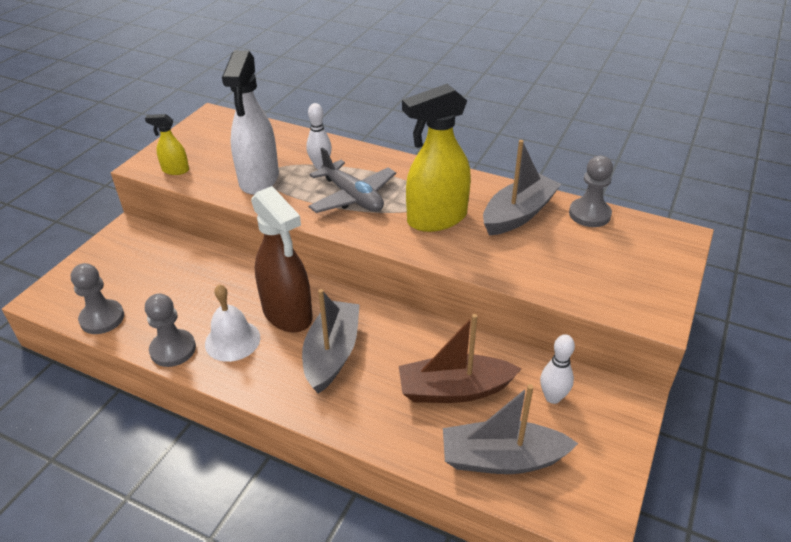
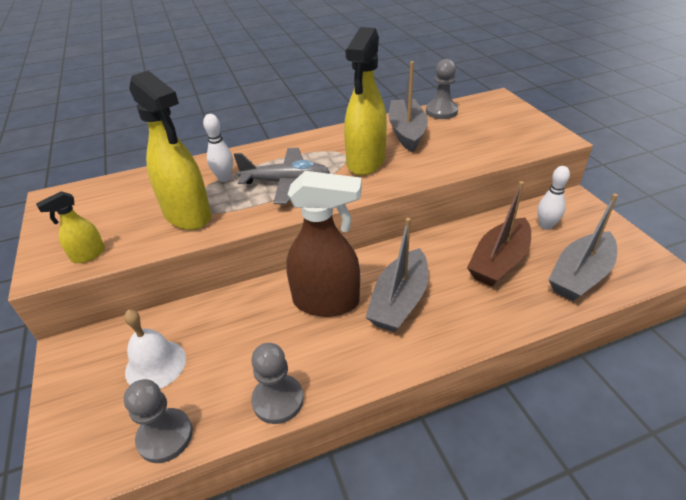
camera: 45 degrees left, 0 degrees up
white bell [205,284,260,362] -> white bell moved to [124,310,186,388]
white spray bottle [222,50,279,195] -> yellow spray bottle [129,71,211,230]
grey boat [302,289,360,394] -> grey boat turned 120 degrees counterclockwise [365,218,428,332]

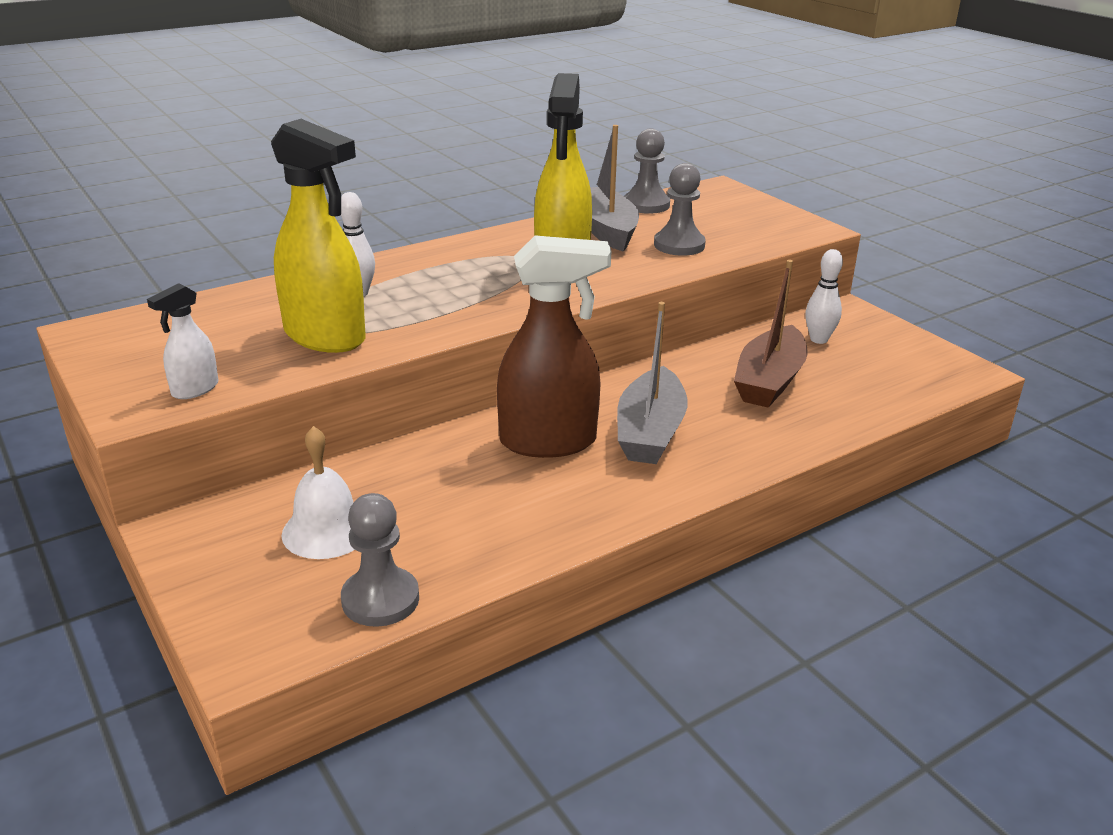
camera: 15 degrees left, 10 degrees down
yellow spray bottle [36,191,105,263] -> white spray bottle [147,283,219,399]
grey plane [234,148,330,204] -> none
grey pawn [251,343,304,424] -> grey pawn moved to [654,163,706,256]
grey boat [548,194,618,301] -> none

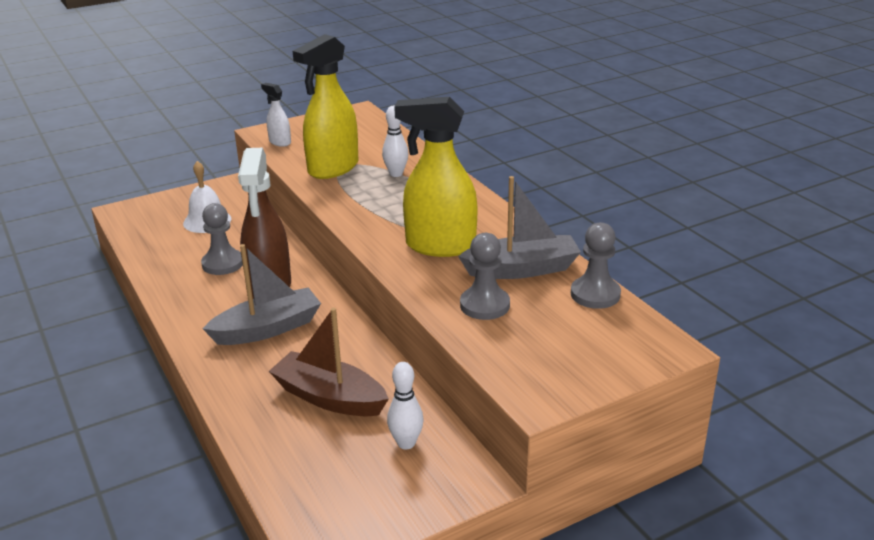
camera: 95 degrees right, 0 degrees up
grey pawn [341,493,419,627] -> grey pawn moved to [201,203,243,275]
grey boat [617,302,688,464] -> grey boat turned 135 degrees clockwise [203,244,321,345]

